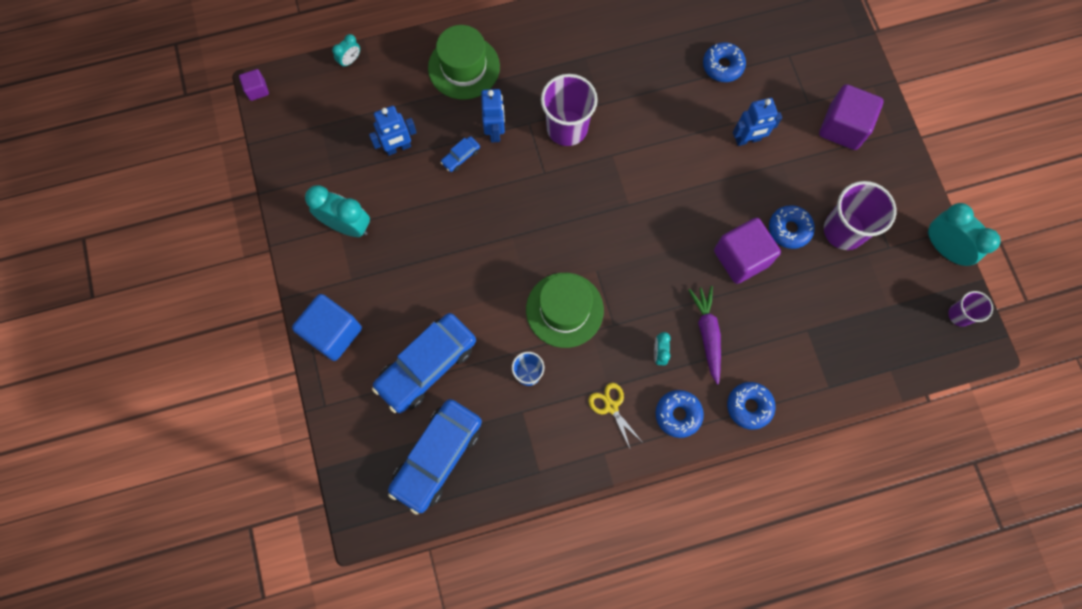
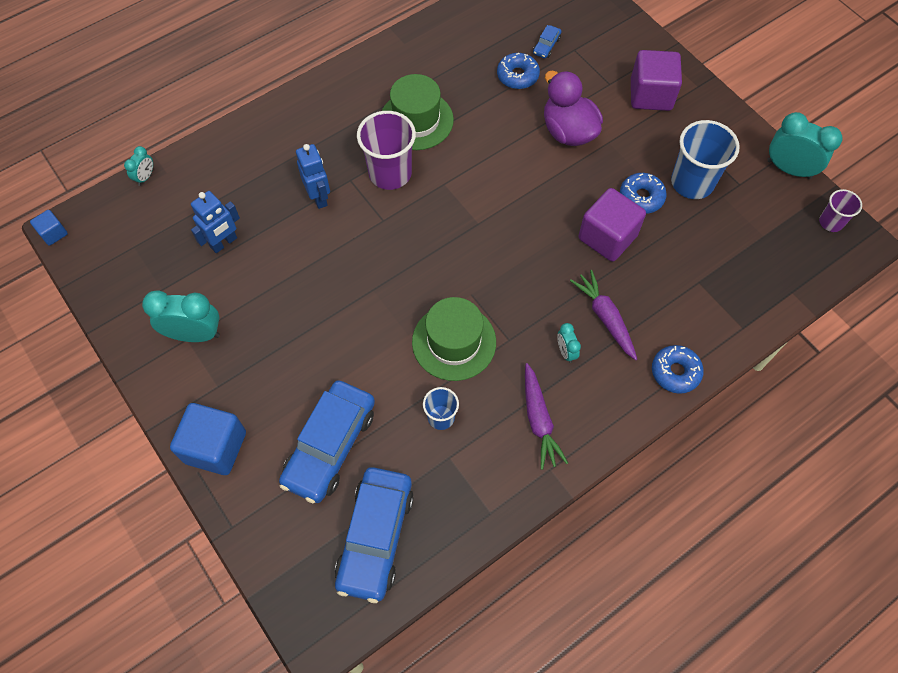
camera: 20 degrees left, 10 degrees down
purple cube [239,69,269,101] -> blue cube [30,210,68,246]
green hat [428,25,500,100] -> green hat moved to [382,74,454,150]
blue car [440,136,480,172] -> blue car moved to [533,25,561,58]
yellow scissors [588,383,643,448] -> purple carrot [525,363,568,470]
blue donut [655,390,704,438] -> none
blue robot [733,98,782,146] -> purple duck [544,71,603,146]
purple cup [824,181,896,250] -> blue cup [671,120,740,199]

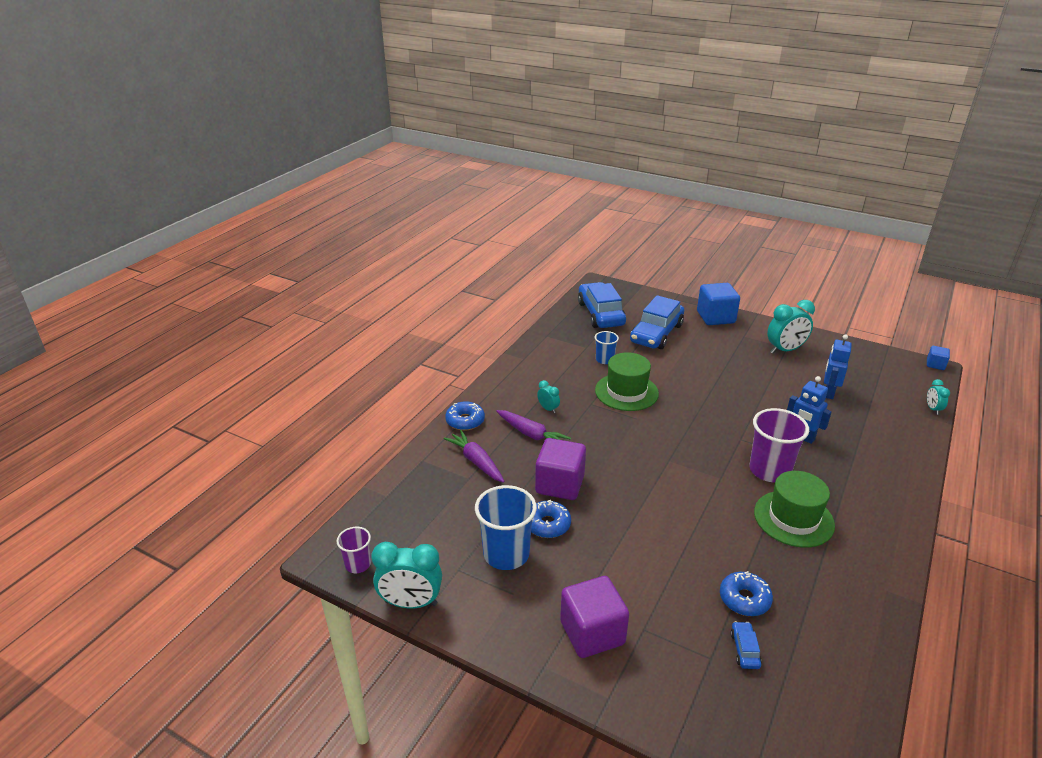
camera: 155 degrees right, 30 degrees down
blue car [279,380,375,503] -> blue car turned 150 degrees counterclockwise [630,295,684,349]
purple carrot [525,363,568,470] -> purple carrot moved to [444,430,504,483]
purple duck [544,71,603,146] -> none

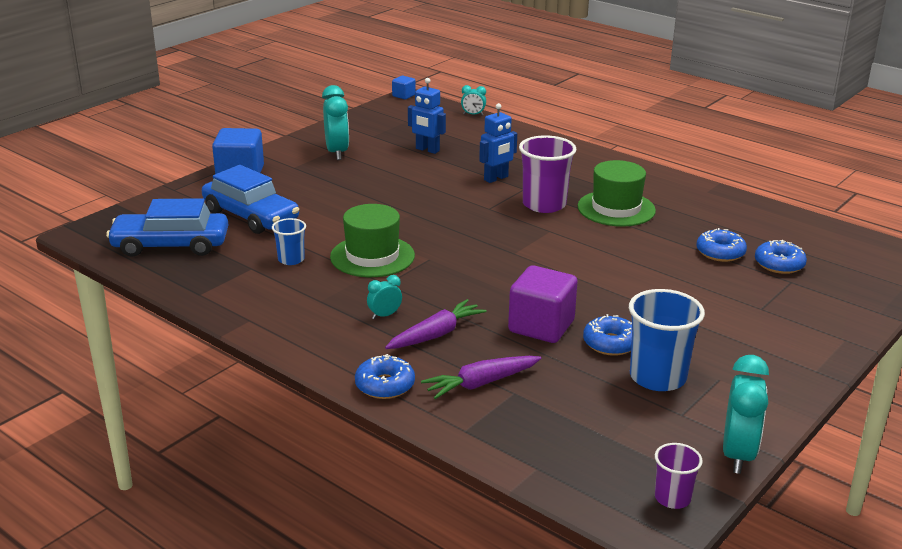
camera: 80 degrees left, 5 degrees down
purple cube [560,576,629,658] -> none
blue car [730,621,762,669] -> blue donut [755,240,807,274]

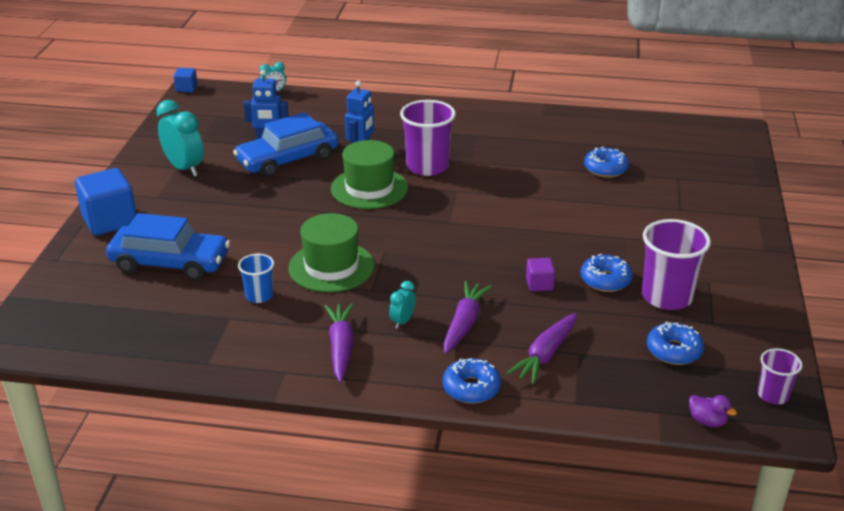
camera: 30 degrees left, 5 degrees up
blue car [106,198,228,257] -> blue car moved to [233,112,338,177]
purple cube [508,265,578,343] -> purple cube [526,258,555,291], size x0.50
green hat [577,160,656,227] -> green hat moved to [331,140,408,209]
blue cup [629,289,705,391] -> purple cup [642,219,711,310]
turquoise clock [723,355,769,474] -> none
blue donut [755,240,807,274] -> blue donut moved to [647,322,704,365]
none -> purple carrot [325,303,354,382]
none -> purple duck [689,395,737,427]

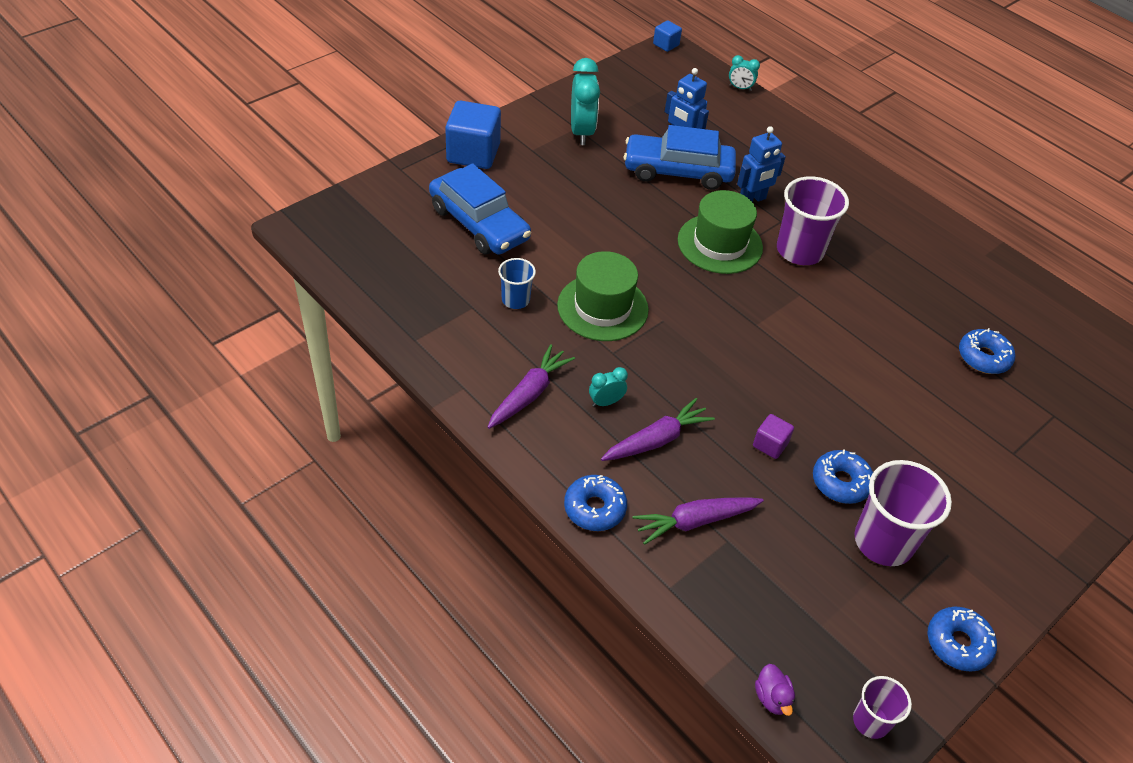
camera: 35 degrees right, 15 degrees up
blue donut [647,322,704,365] -> blue donut moved to [927,607,997,672]

